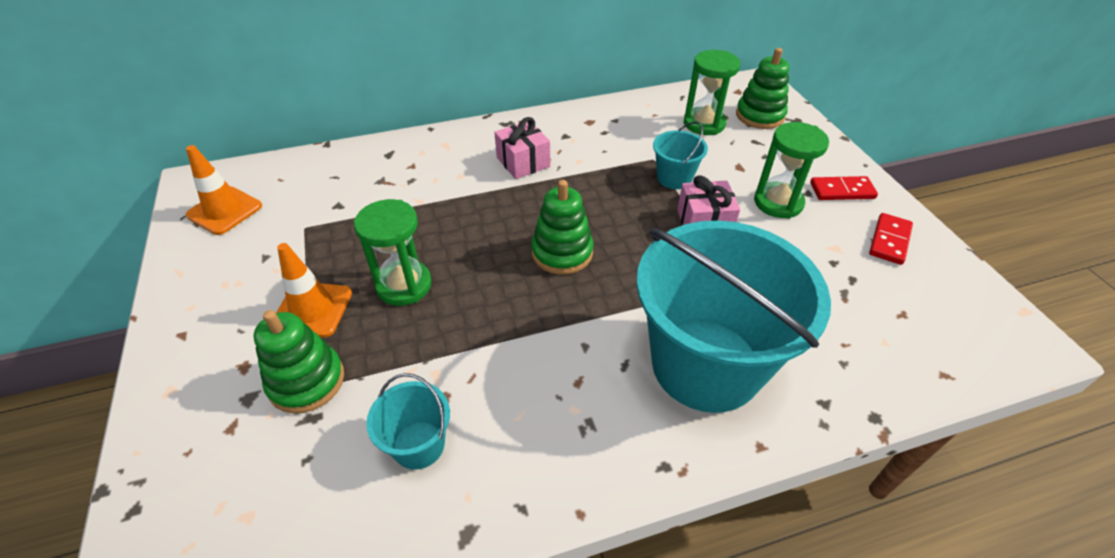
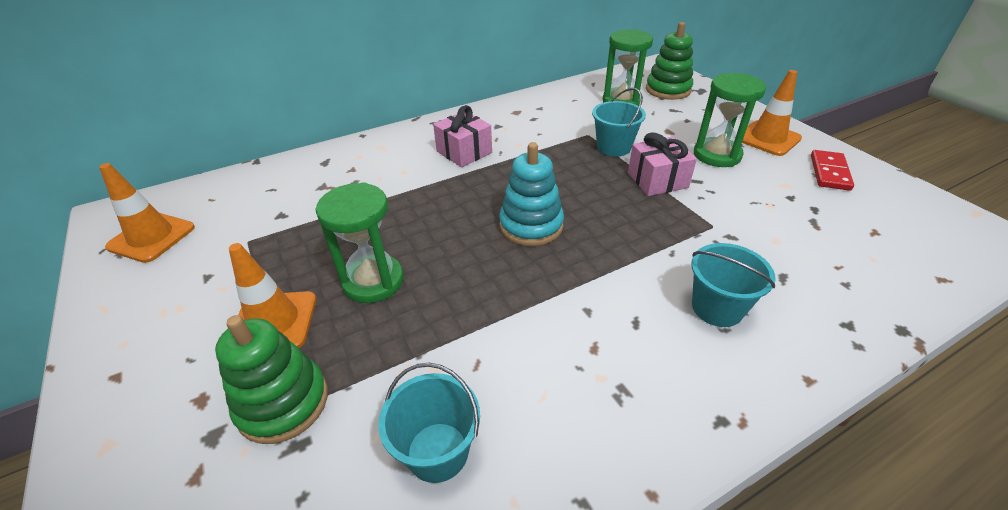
camera: 10 degrees left, 5 degrees down
green stacking toy [531,180,594,275] -> turquoise stacking toy [499,142,564,246]
turquoise bucket [636,221,831,413] -> turquoise bucket [691,243,775,327], size x0.43
red domino [810,176,878,200] -> orange traffic cone [742,70,802,156]

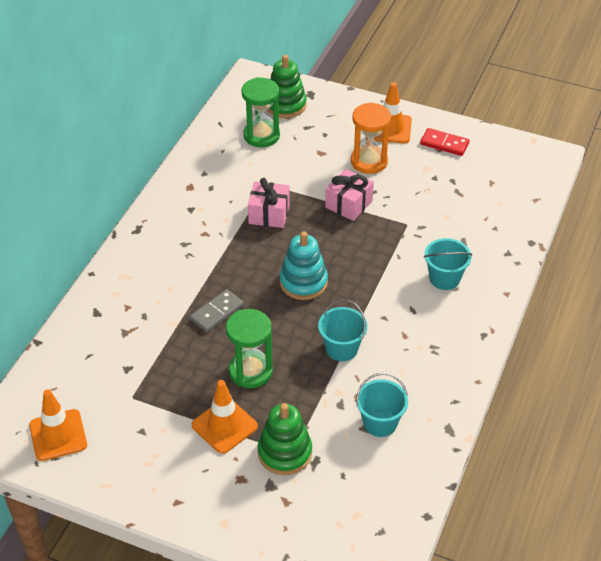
camera: 40 degrees left, 5 degrees up
pink gift [433,105,492,167] -> pink gift moved to [248,178,290,228]
turquoise bucket [592,88,646,156] -> turquoise bucket moved to [318,300,367,361]
green hourglass [694,73,766,167] -> orange hourglass [351,102,391,174]
red domino [811,150,854,191] -> red domino turned 45 degrees counterclockwise [420,128,470,156]
none -> grey domino [190,289,244,333]

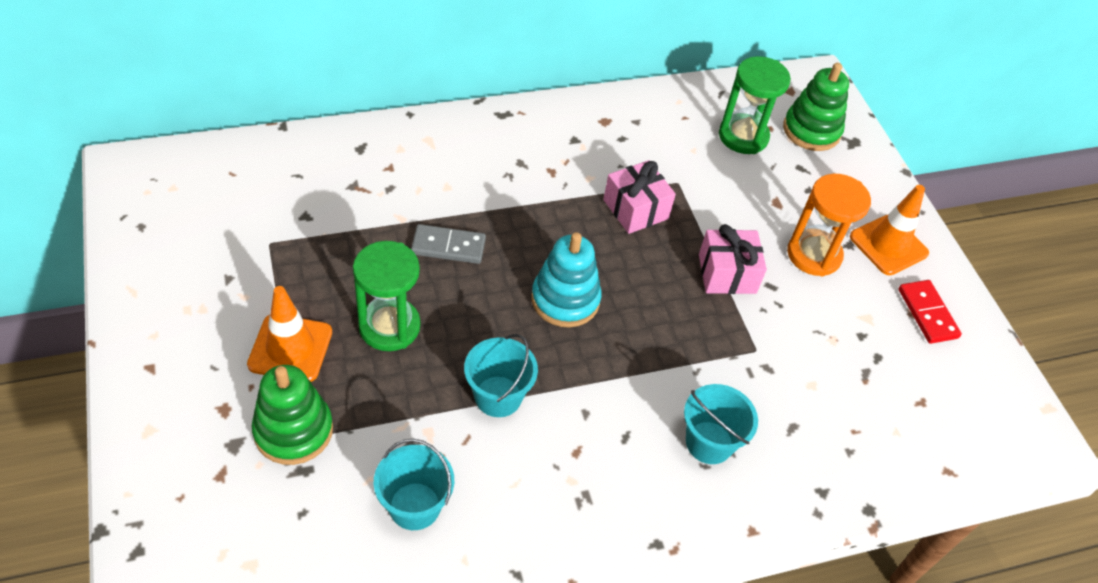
camera: 45 degrees right, 5 degrees up
orange traffic cone [29,389,87,461] -> none

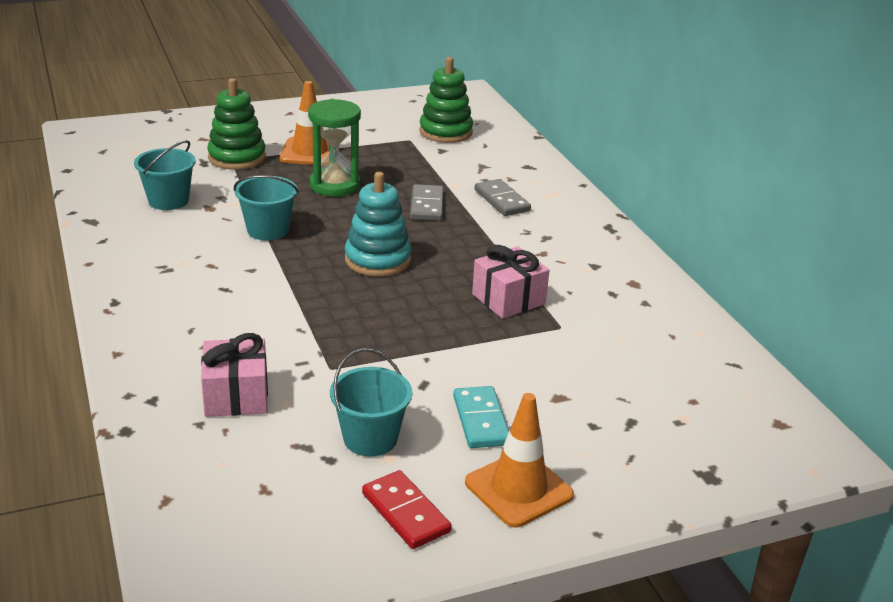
camera: 90 degrees right, 20 degrees down
turquoise bucket [684,384,758,464] -> turquoise bucket moved to [330,348,412,456]
pink gift [699,224,767,294] -> pink gift moved to [201,333,268,417]
green hourglass [719,56,791,154] -> none
green stacking toy [783,63,849,151] -> green stacking toy moved to [419,57,473,143]
orange hourglass [787,174,871,277] -> turquoise domino [453,386,509,448]
red domino [898,280,962,344] -> red domino turned 75 degrees clockwise [362,470,452,549]
none -> grey domino [474,179,531,216]

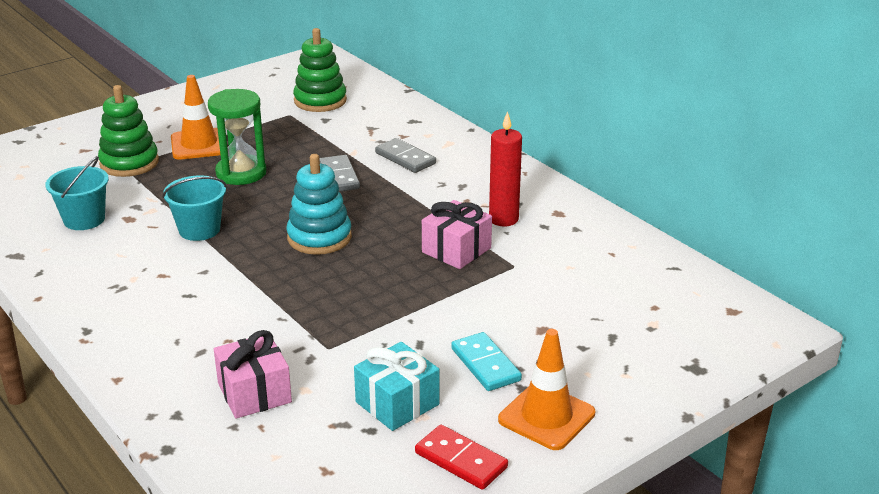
camera: 15 degrees left, 0 degrees up
turquoise bucket [330,348,412,456] -> turquoise gift [354,342,439,431]
none -> red candle [489,111,522,226]

